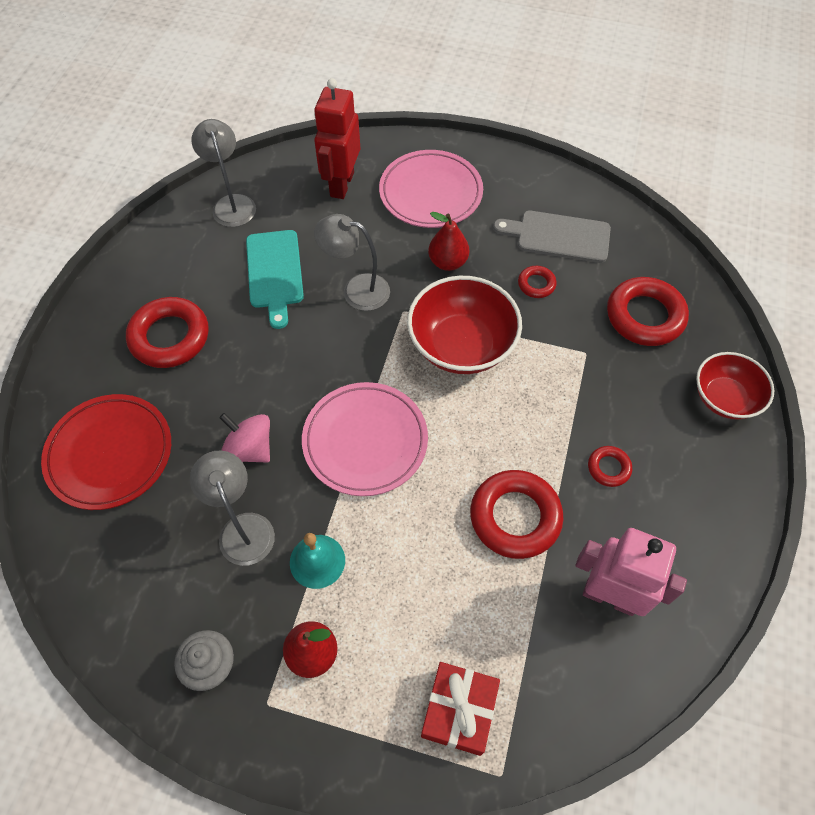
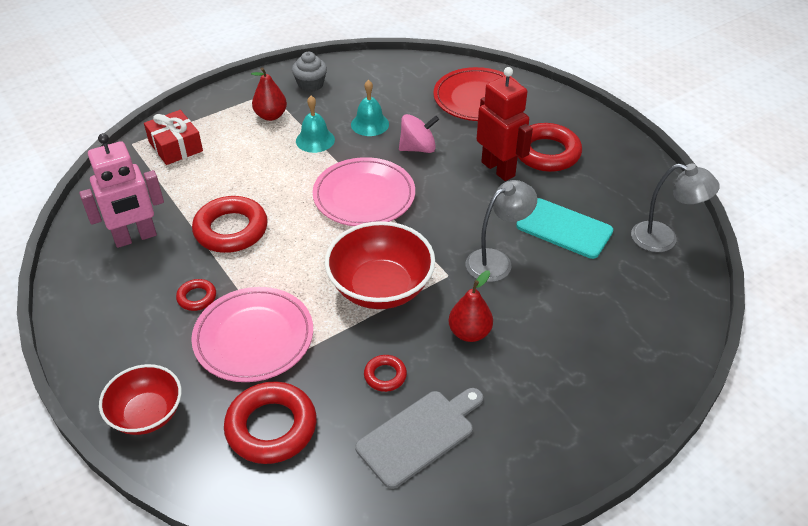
camera: 130 degrees right, 15 degrees down
grey lamp [190,451,275,566] -> turquoise bell [351,80,389,136]
red robot [314,78,360,199] -> red robot moved to [477,67,533,181]
pink plate [379,150,483,228] -> pink plate moved to [191,287,313,382]

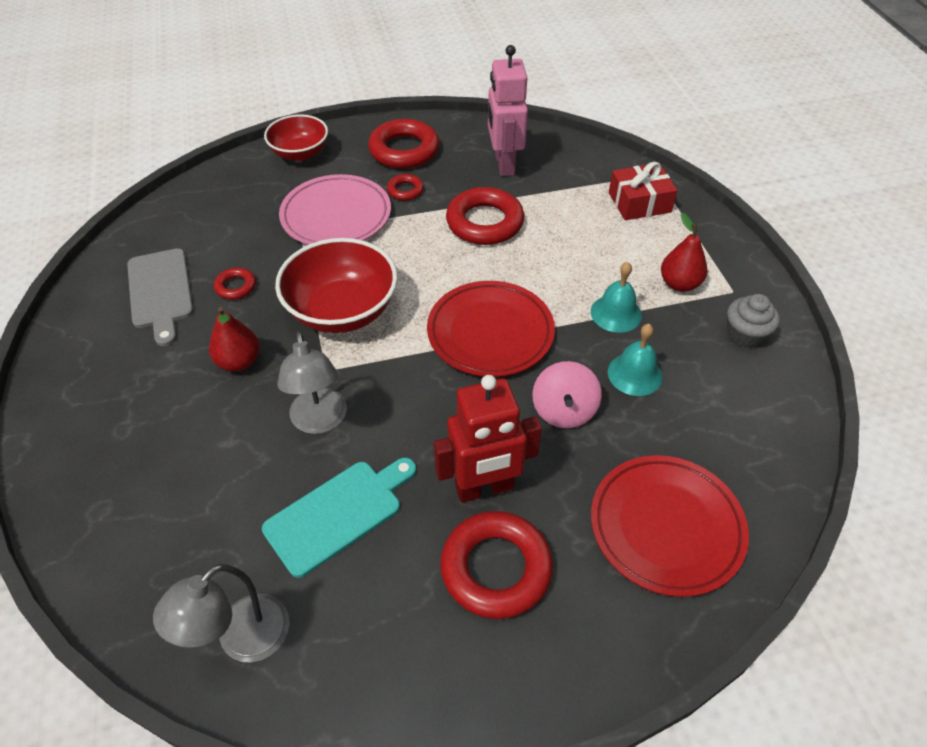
camera: 110 degrees right, 5 degrees up
red ring [224,381,317,464] -> red ring moved to [368,119,440,169]
pink plate [313,157,415,226] -> red plate [427,281,555,377]

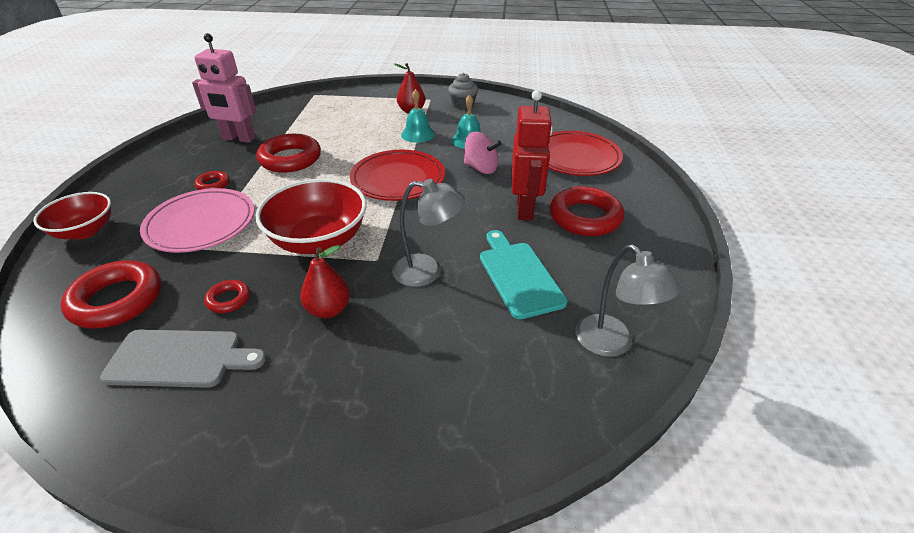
camera: 70 degrees left, 10 degrees down
red ring [368,119,440,169] -> red ring moved to [61,260,161,329]
red gift [609,162,678,220] -> none

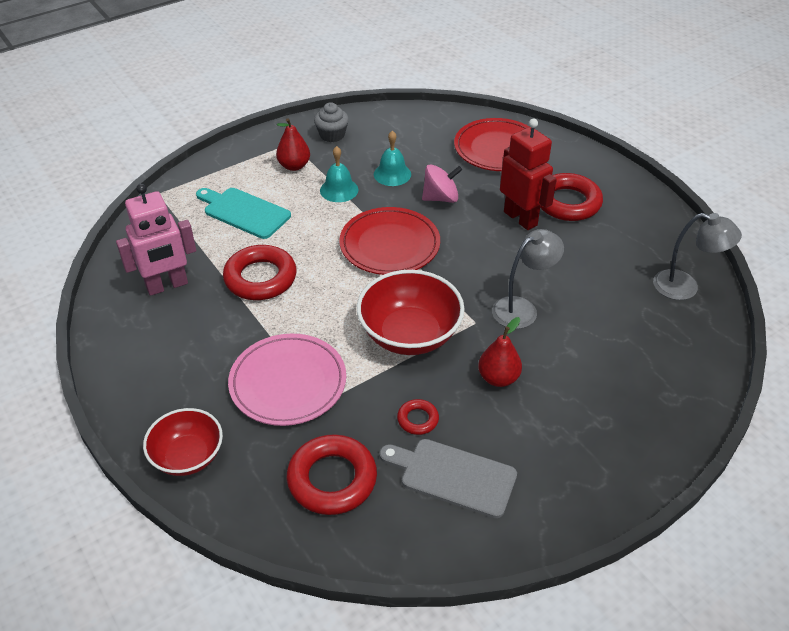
camera: 40 degrees left, 5 degrees up
grey cutting board [100,330,266,388] -> grey cutting board turned 120 degrees counterclockwise [379,439,517,518]
red ring [194,171,230,190] -> none
turquoise cutting board [480,230,568,319] -> turquoise cutting board moved to [196,188,291,239]

